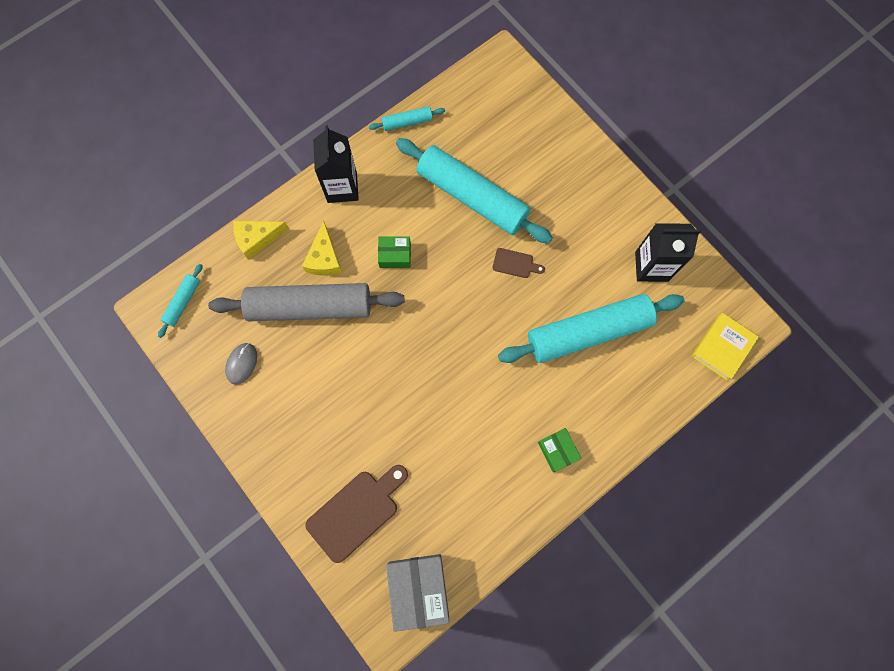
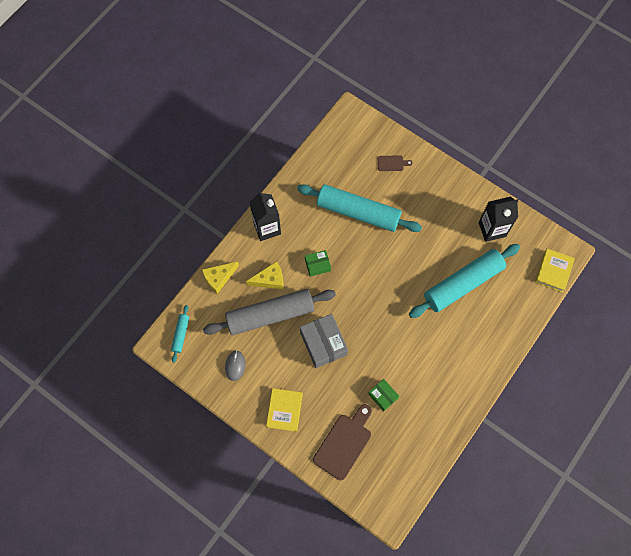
camera: 15 degrees left, 5 degrees down
yellow cheese [302,221,342,275] -> yellow cheese turned 90 degrees counterclockwise [246,261,284,289]
turquoise rolling pin [369,106,445,131] -> none
grey box [386,554,449,632] -> grey box moved to [300,314,348,368]
brown cutting board [493,248,545,278] -> brown cutting board moved to [378,155,413,171]
green box [538,428,582,472] -> green box moved to [368,379,399,411]
none -> yellow book [266,388,303,432]

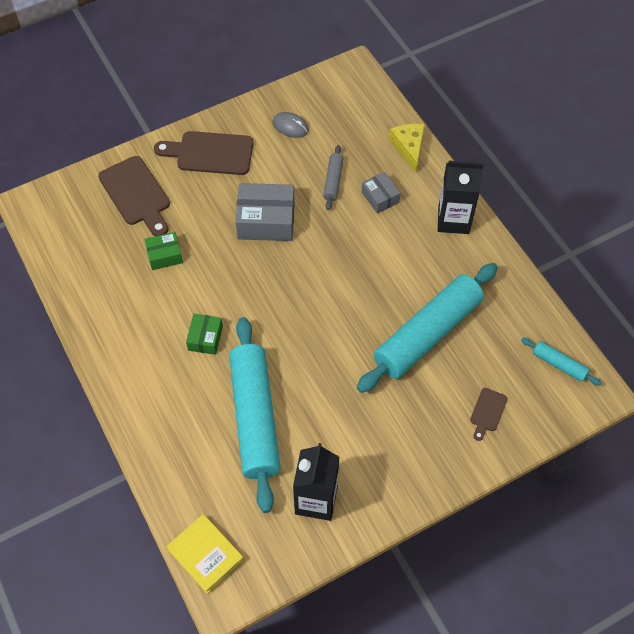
camera: 115 degrees right, 10 degrees down
turquoise rolling pin [171,305,189,363] -> turquoise rolling pin moved to [521,338,601,386]
grey rolling pin [203,289,336,335] -> grey rolling pin [323,145,343,210], size x0.44
yellow cheese [246,261,284,289] -> grey box [362,172,401,213]
yellow book [266,388,303,432] -> brown cutting board [154,131,254,175]
green box [305,250,331,277] -> green box moved to [186,314,223,355]

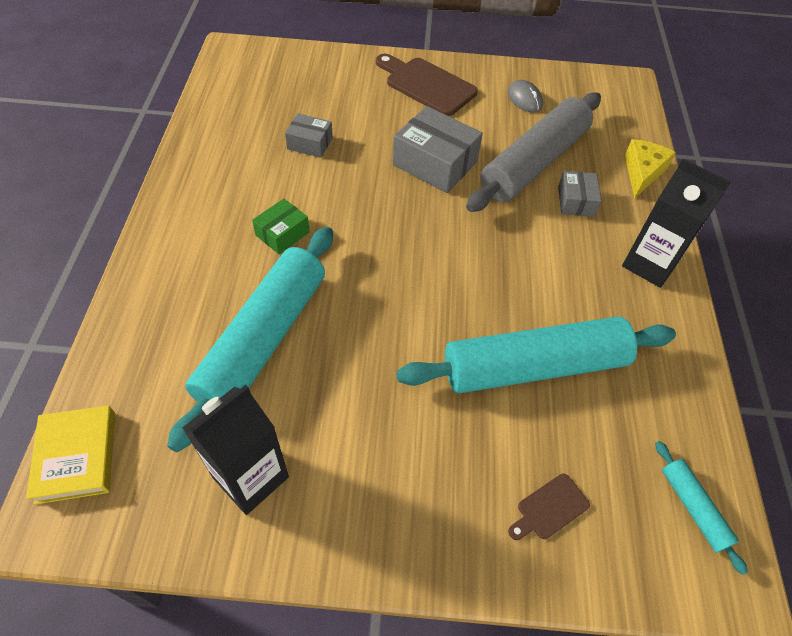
camera: 30 degrees right, 5 degrees down
brown cutting board [98,156,170,236] -> none
green box [144,232,183,270] -> grey box [285,113,333,158]
grey rolling pin [323,145,343,210] -> grey rolling pin [466,92,601,212], size x2.29

